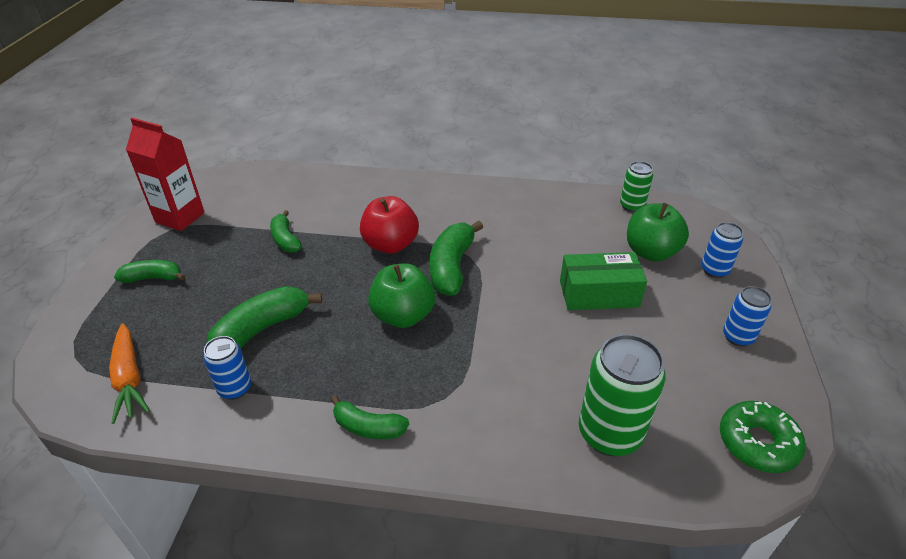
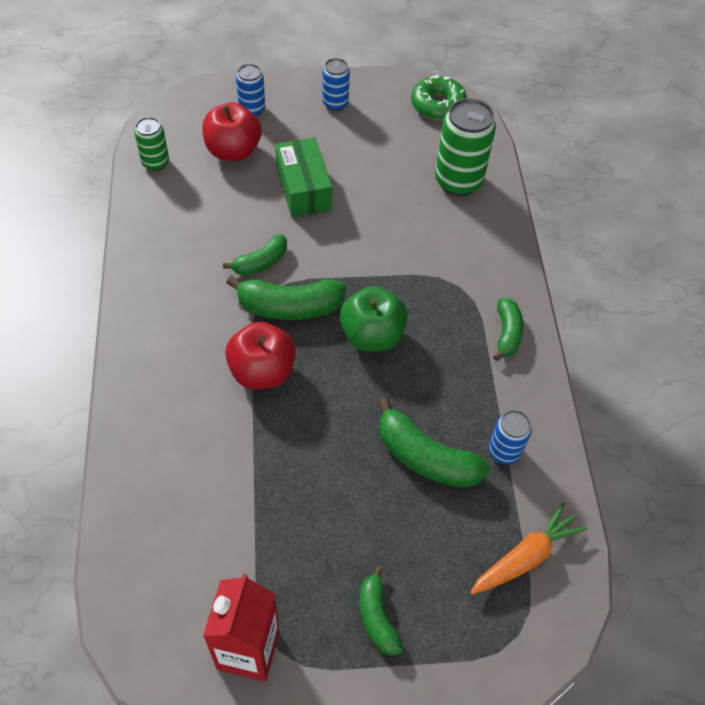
camera: 105 degrees left, 15 degrees up
green banana [270,210,302,252] -> green banana moved to [223,234,287,276]
green apple [627,203,689,261] -> red apple [202,102,262,161]

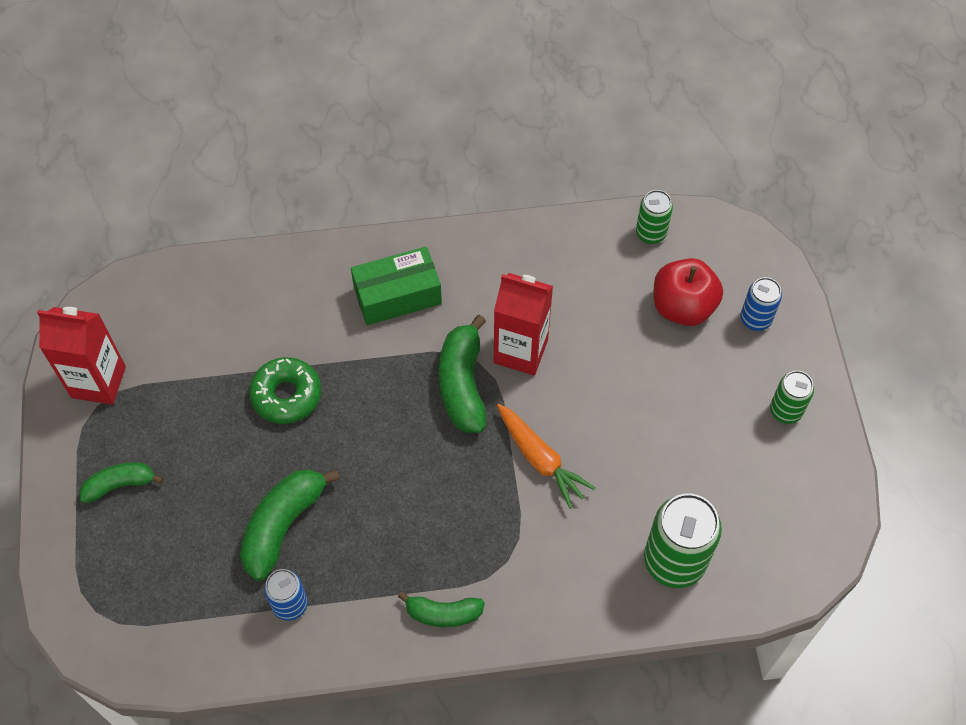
camera: 90 degrees right, 5 degrees up
green banana [223,234,287,276] -> red carton [494,273,553,376]
red apple [225,322,296,389] -> none
green box [275,137,332,217] -> green box moved to [351,247,442,325]
blue can [322,58,350,111] -> green can [770,371,814,424]
green apple [340,286,408,352] -> none
green donut [411,75,467,120] -> green donut moved to [249,357,321,424]
orange carrot [470,502,588,595] -> orange carrot moved to [497,403,595,509]

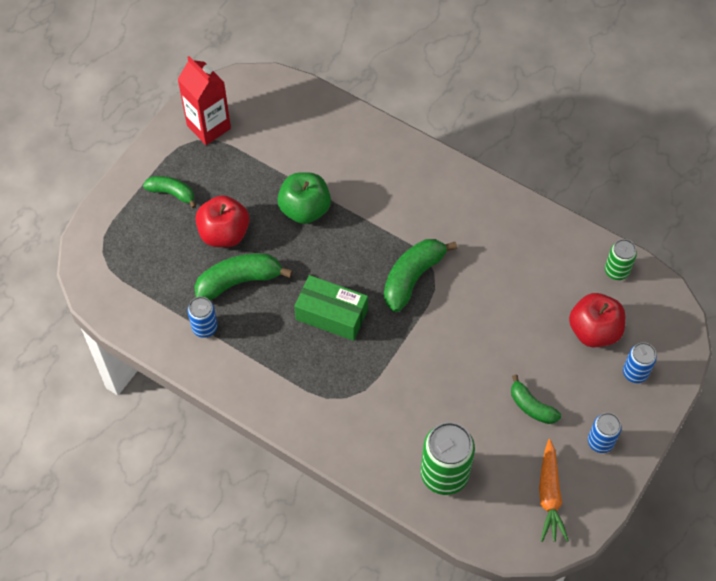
camera: 40 degrees right, 0 degrees up
green donut [249,357,321,424] -> green apple [277,172,331,224]
green box [351,247,442,325] -> green box moved to [294,275,368,341]
green banana [398,591,485,627] -> green banana moved to [511,375,561,424]
red carton [494,273,553,376] -> none
orange carrot [497,403,595,509] -> orange carrot moved to [539,439,569,542]
green can [770,371,814,424] -> blue can [588,413,622,453]
none -> red apple [195,195,250,247]

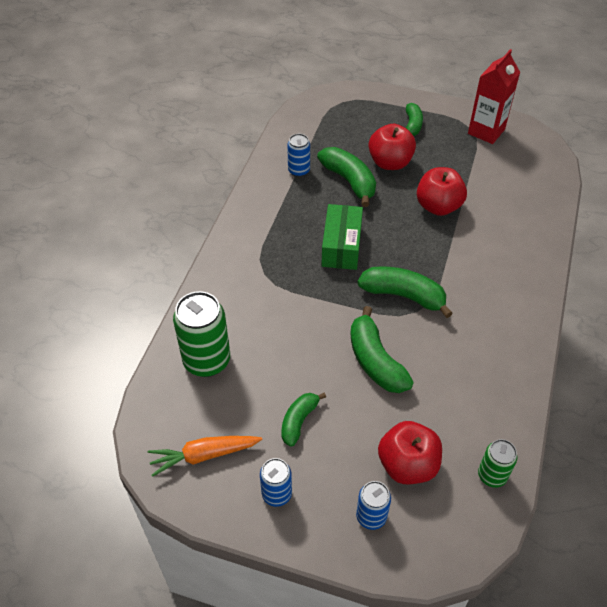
camera: 75 degrees right, 10 degrees down
green apple [277,172,331,224] -> red apple [417,167,467,216]
none -> green banana [351,306,414,393]

